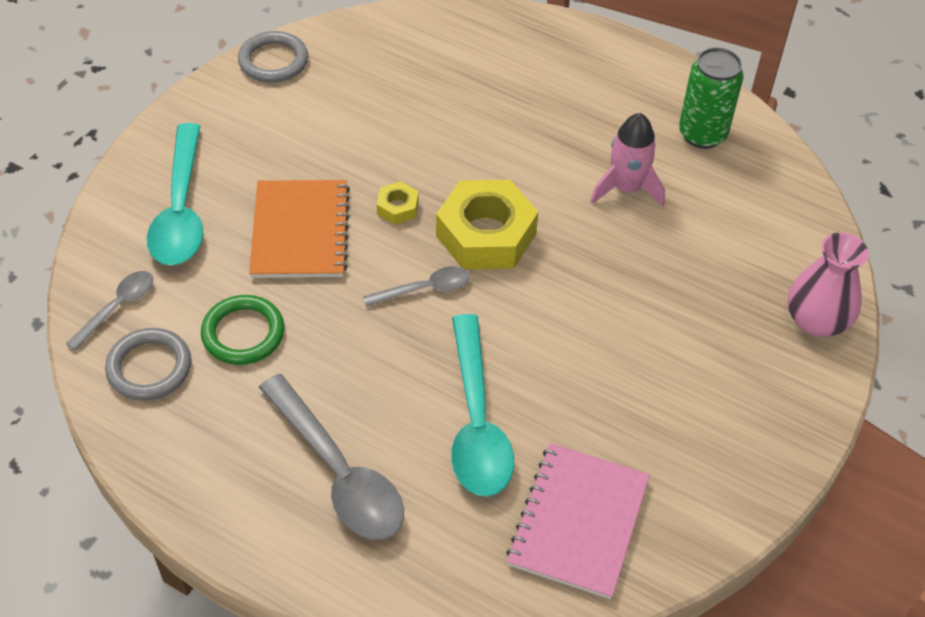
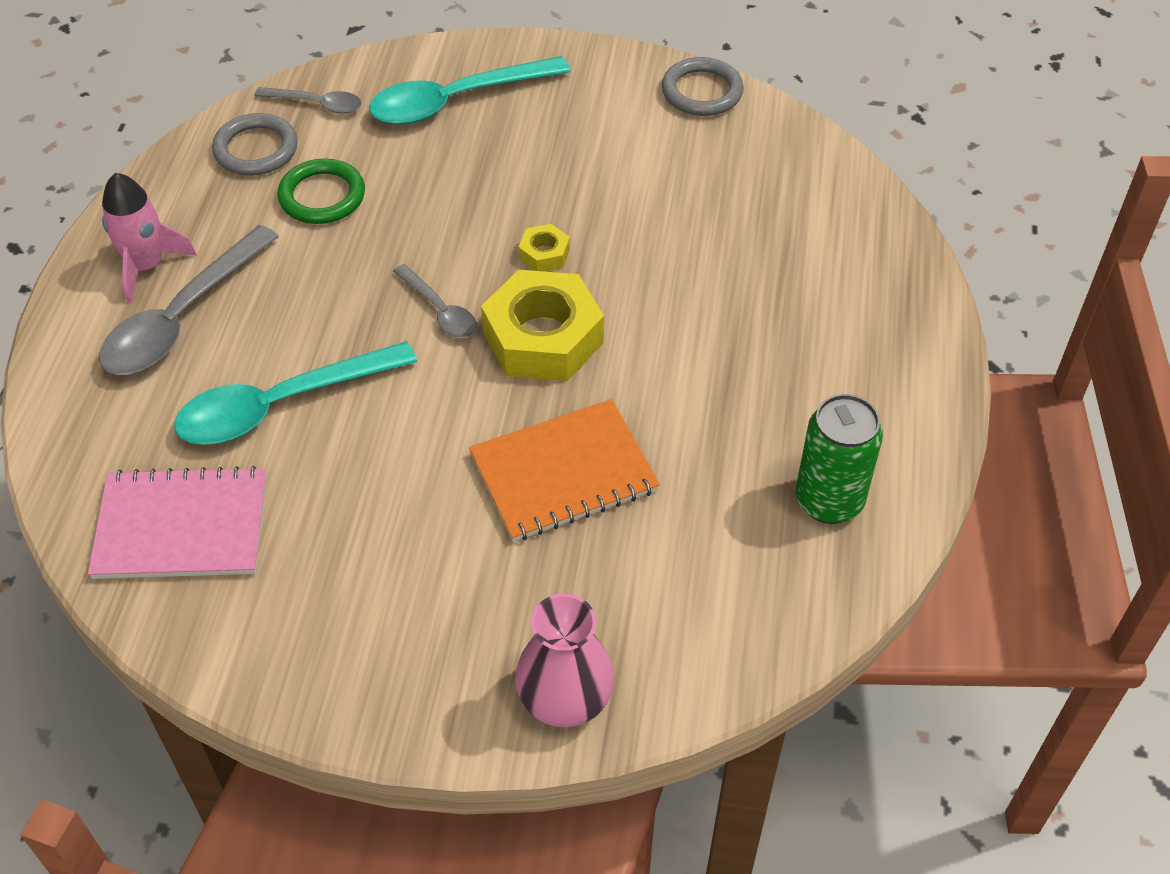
camera: 70 degrees right, 0 degrees up
orange notebook [249,180,350,278] -> orange notebook moved to [469,399,660,542]
pink rocket [590,113,665,206] -> pink rocket moved to [102,173,197,303]

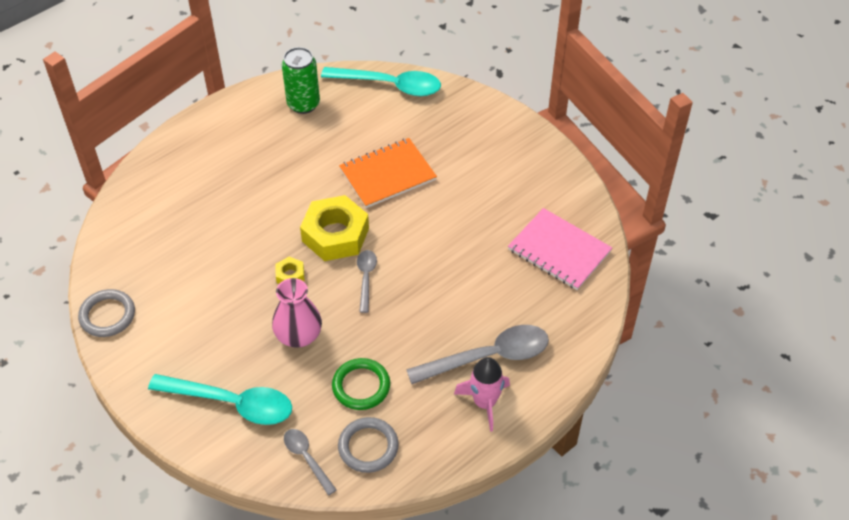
camera: 140 degrees left, 0 degrees up
turquoise spoon [174,341,417,445] -> turquoise spoon moved to [321,67,441,96]
orange notebook [469,399,660,542] -> orange notebook turned 45 degrees counterclockwise [339,138,437,208]
pink vase [515,594,614,727] -> pink vase moved to [272,278,322,348]

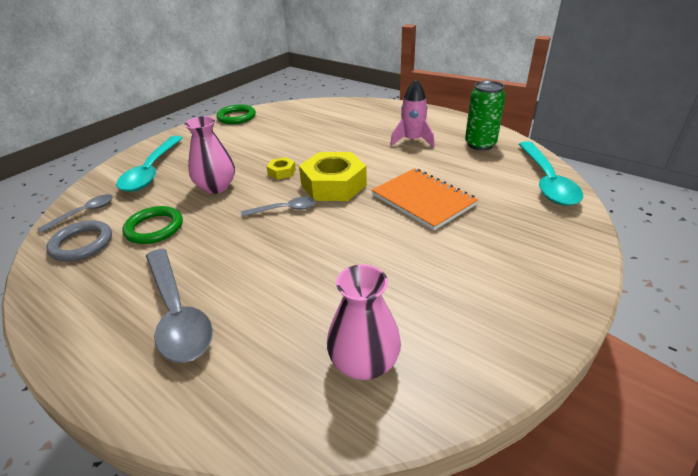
camera: 80 degrees right, 15 degrees down
grey ring [78,289,135,337] -> green ring [217,104,256,124]
pink rocket [454,357,510,432] -> pink rocket moved to [390,79,435,147]
pink notebook [508,208,612,290] -> pink vase [327,264,401,380]

